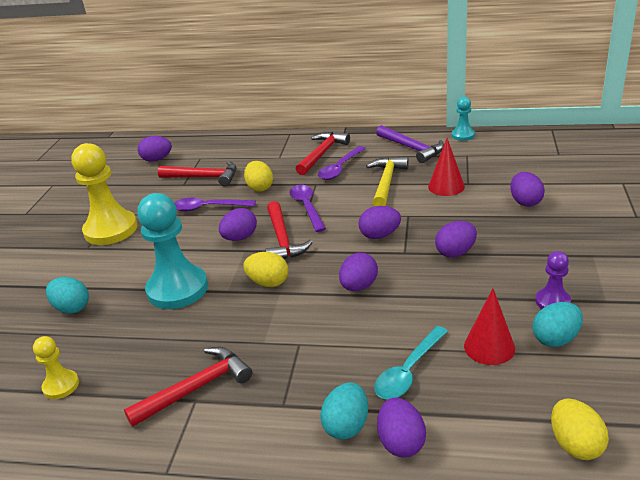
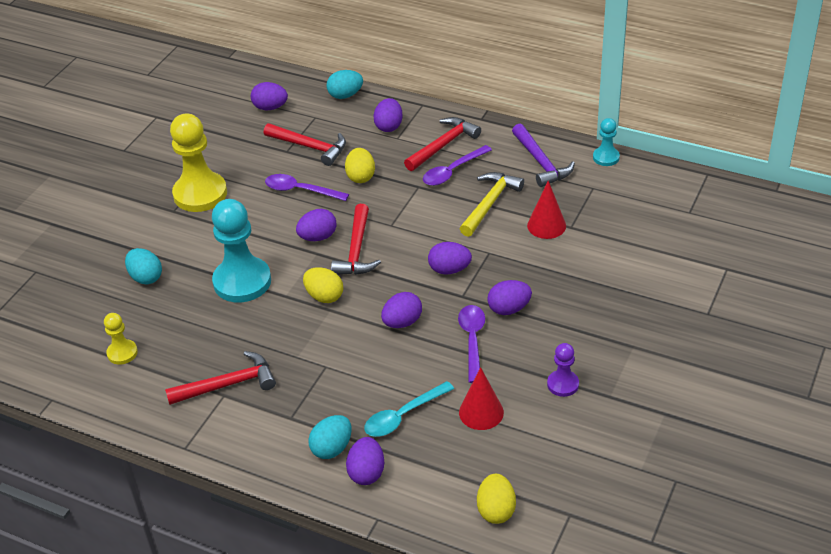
camera: 15 degrees right, 10 degrees up
purple spoon [289,185,326,232] -> purple spoon moved to [458,305,485,383]
purple egg [510,172,545,207] -> purple egg moved to [373,98,403,132]
turquoise egg [533,302,583,347] -> turquoise egg moved to [326,70,363,99]

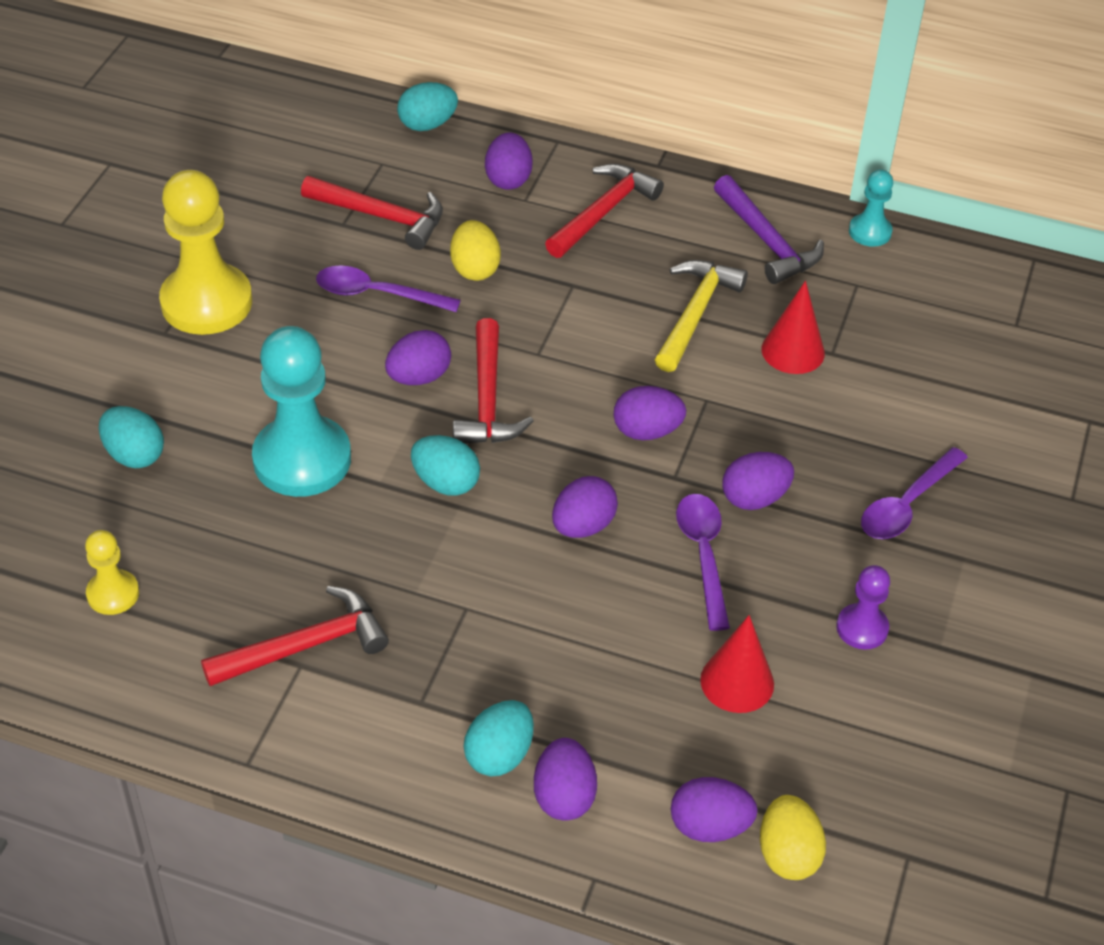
camera: 10 degrees left, 5 degrees up
purple egg [251,82,288,110] -> purple egg moved to [671,777,758,842]
yellow egg [303,267,343,303] -> turquoise egg [411,435,480,496]
turquoise spoon [364,381,454,437] -> none
purple spoon [423,145,492,186] -> purple spoon moved to [861,447,968,539]

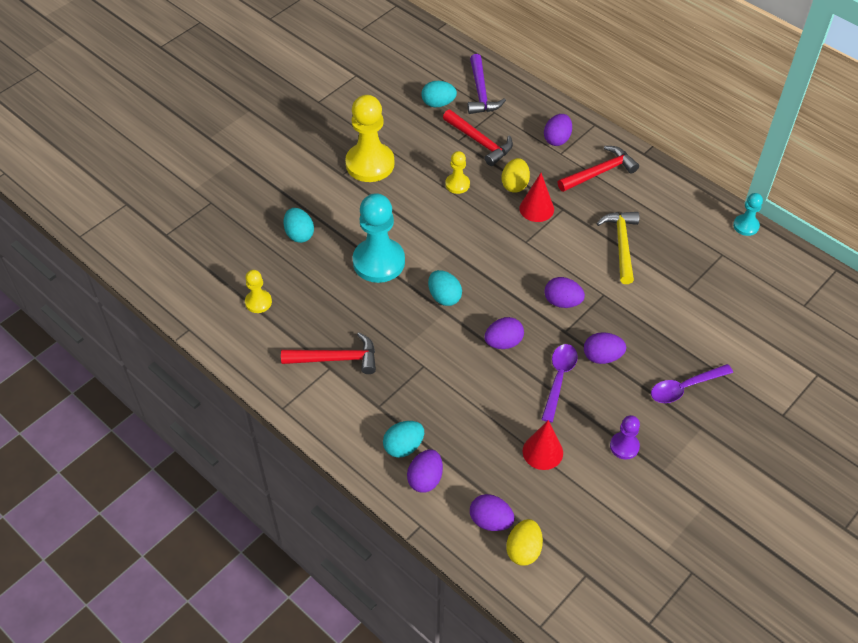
camera: 25 degrees right, 5 degrees up
purple spoon [316,265,461,312] -> yellow pawn [445,151,470,194]
purple egg [385,330,451,385] -> none
turquoise egg [397,82,458,131] -> turquoise egg moved to [421,81,457,107]
red hammer [453,318,534,444] -> none
yellow hammer [655,260,748,372] -> yellow hammer turned 45 degrees counterclockwise [596,212,639,284]
purple hammer [714,175,824,284] -> purple hammer moved to [468,54,506,114]
red cone [762,281,825,374] -> red cone moved to [520,173,554,222]

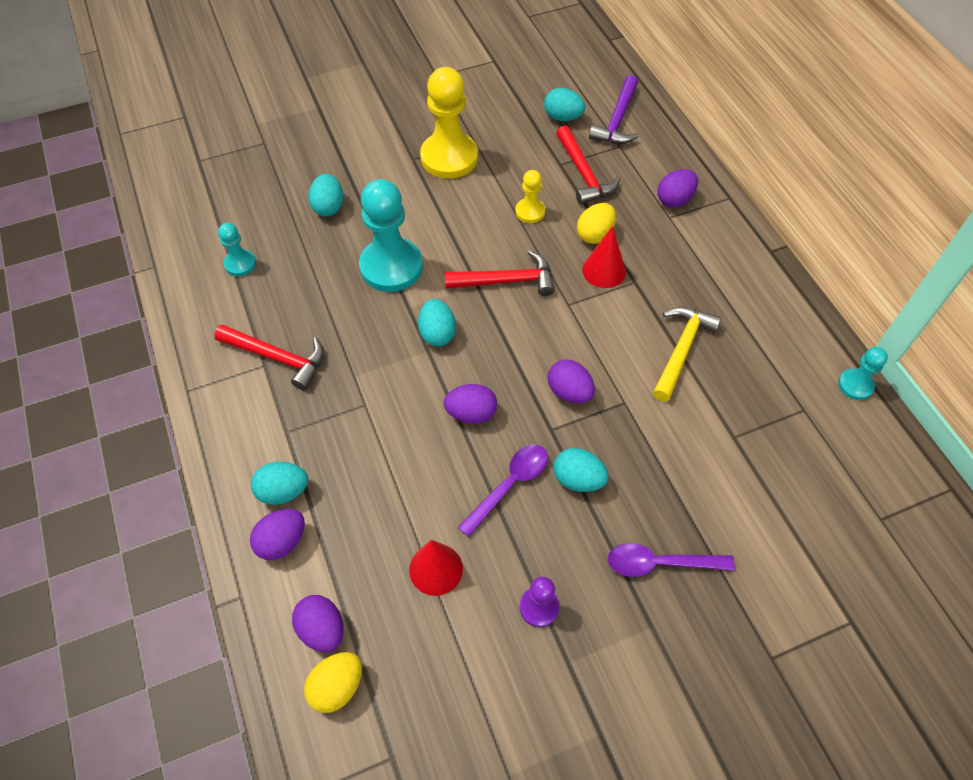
camera: 25 degrees right, 5 degrees up
yellow pawn [245,270,272,313] -> turquoise pawn [218,223,256,276]
red hammer [558,146,639,192] -> red hammer moved to [444,251,555,296]
purple egg [584,332,626,364] -> turquoise egg [553,448,609,492]

